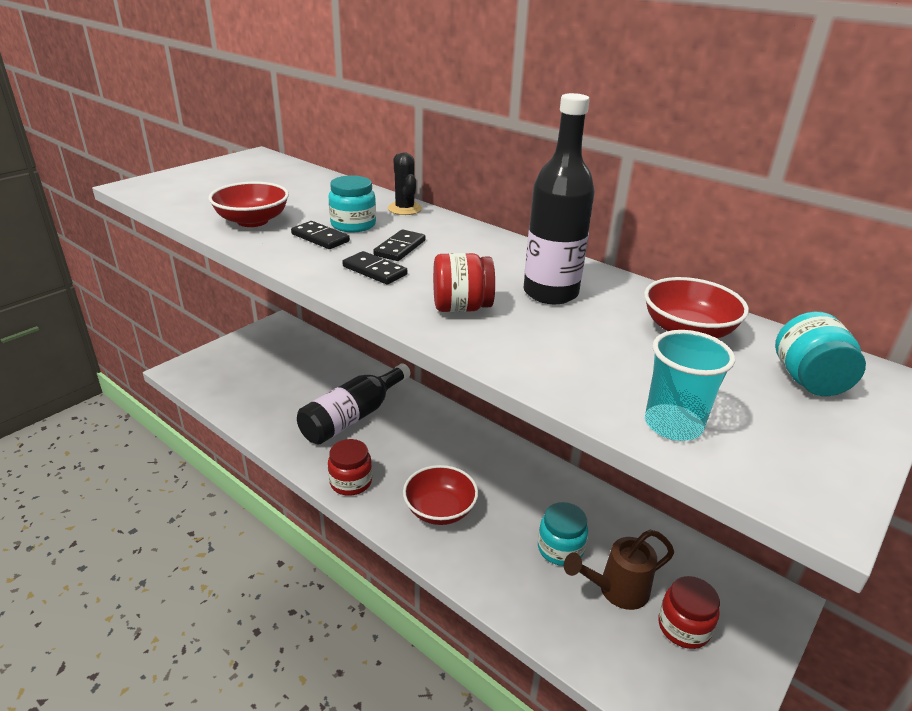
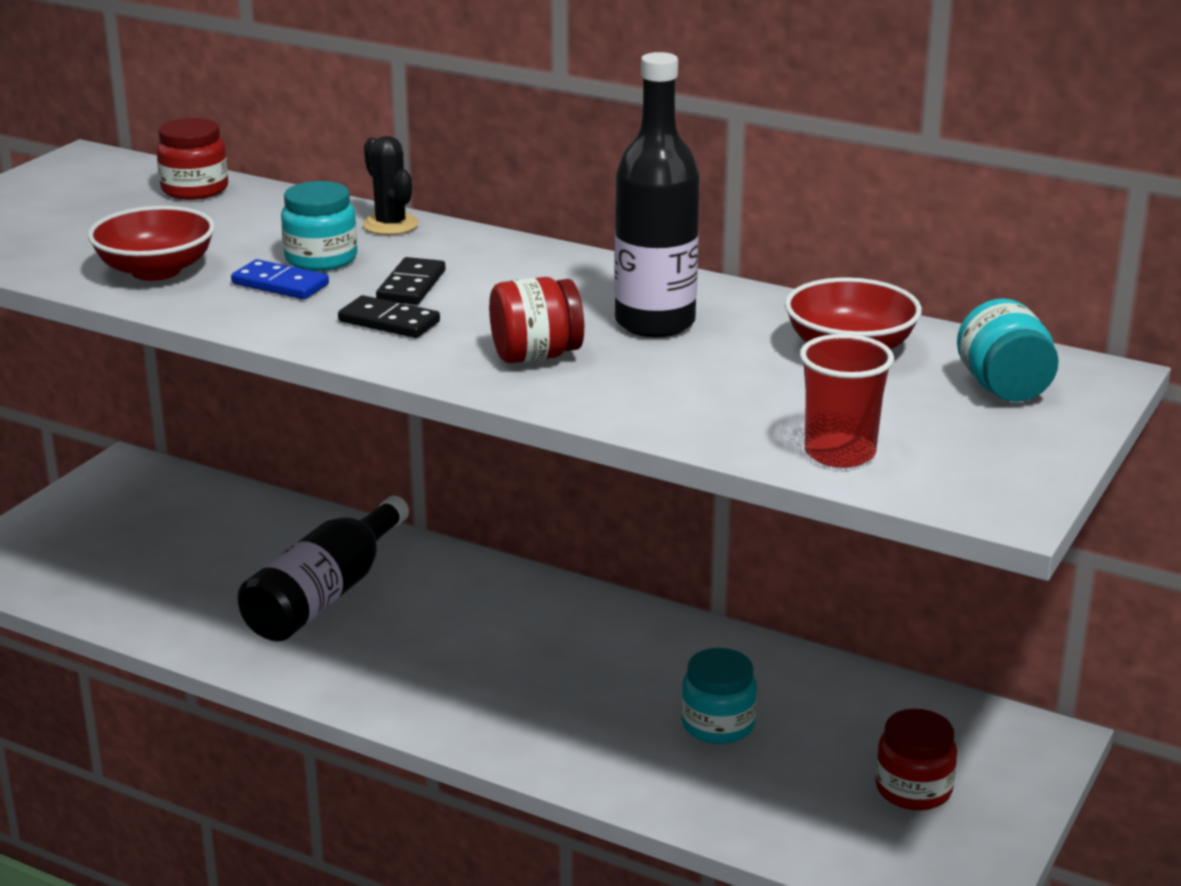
camera: 10 degrees left, 5 degrees down
black domino [291,221,350,249] -> blue domino [231,259,329,299]
red jar [328,439,372,496] -> red jar moved to [156,118,228,200]
red bowl [403,465,478,525] -> none
brown watering can [564,530,674,610] -> none
turquoise cup [645,330,735,441] -> red cup [800,334,894,468]

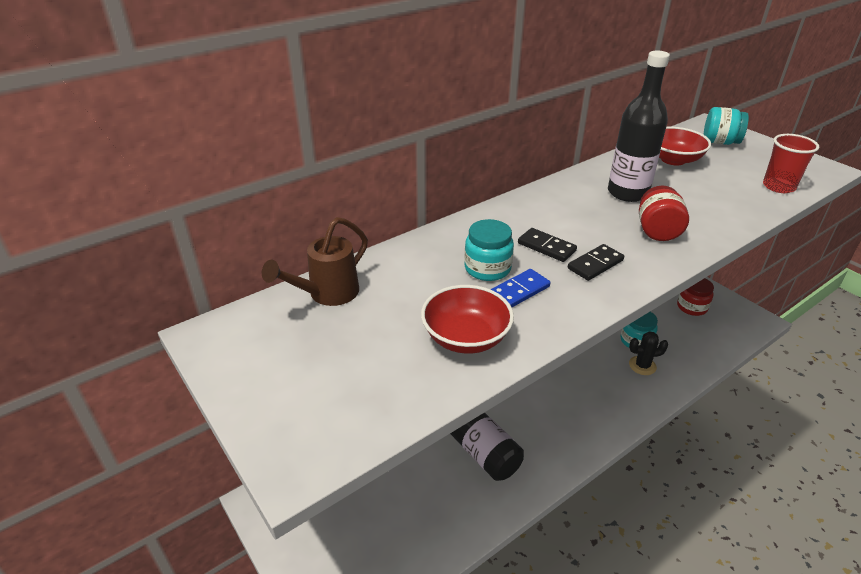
camera: 65 degrees left, 10 degrees up
red jar [156,118,228,200] -> brown watering can [262,217,368,306]
black cactus [362,136,419,235] -> black cactus moved to [629,331,668,375]

